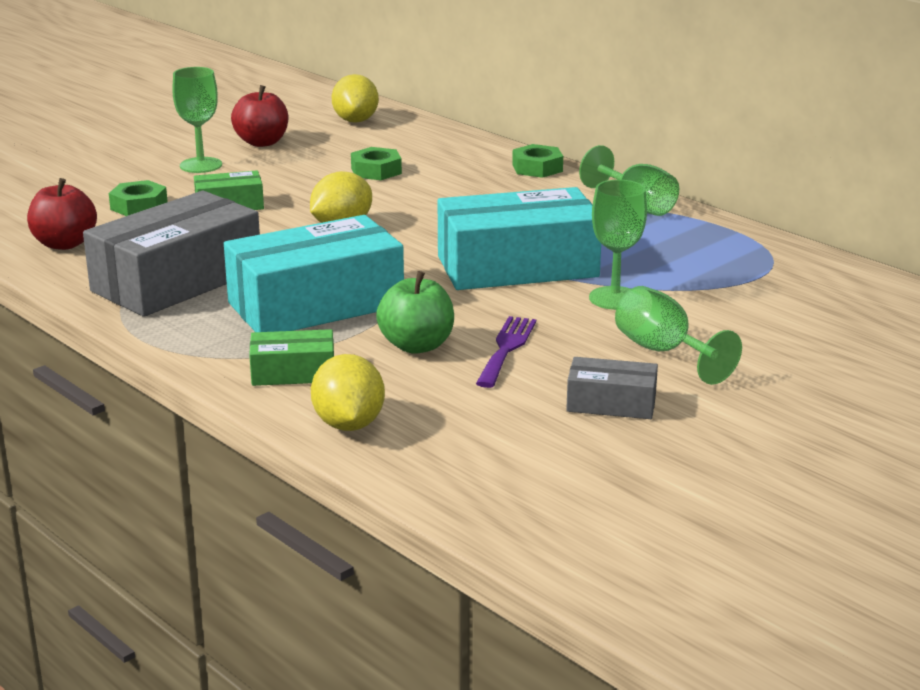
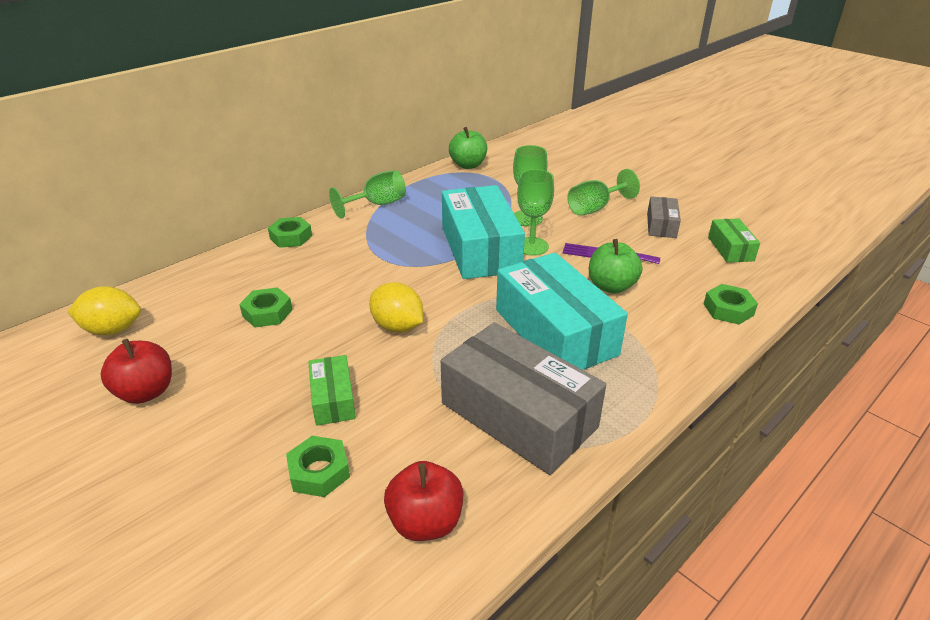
camera: 90 degrees left, 10 degrees up
green goblet [172,67,222,173] -> green goblet moved to [517,169,554,256]
green box [249,329,334,386] -> green box moved to [708,218,760,263]
yellow lemon [311,354,385,431] -> green nut [704,284,758,325]
none -> green apple [449,127,487,169]

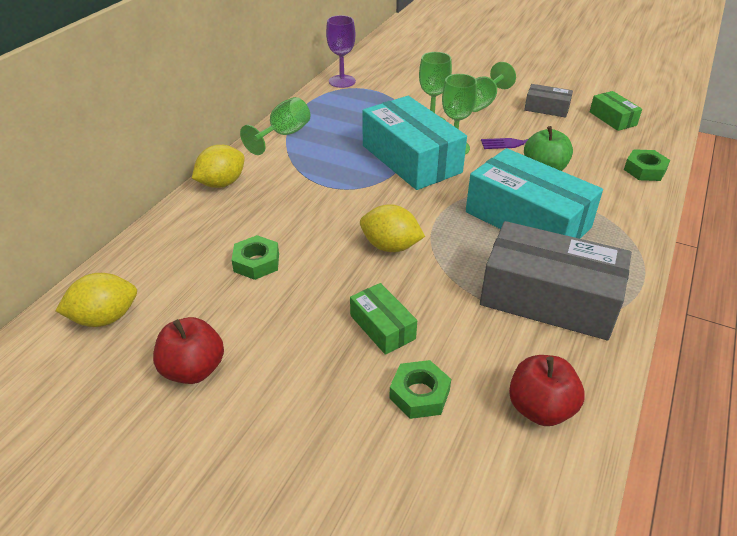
camera: 20 degrees left, 5 degrees up
green nut [268,217,312,248] -> yellow lemon [192,145,245,188]
green apple [449,127,487,169] -> purple goblet [326,15,356,88]
grey box [647,196,681,238] -> grey box turned 60 degrees counterclockwise [524,84,573,118]

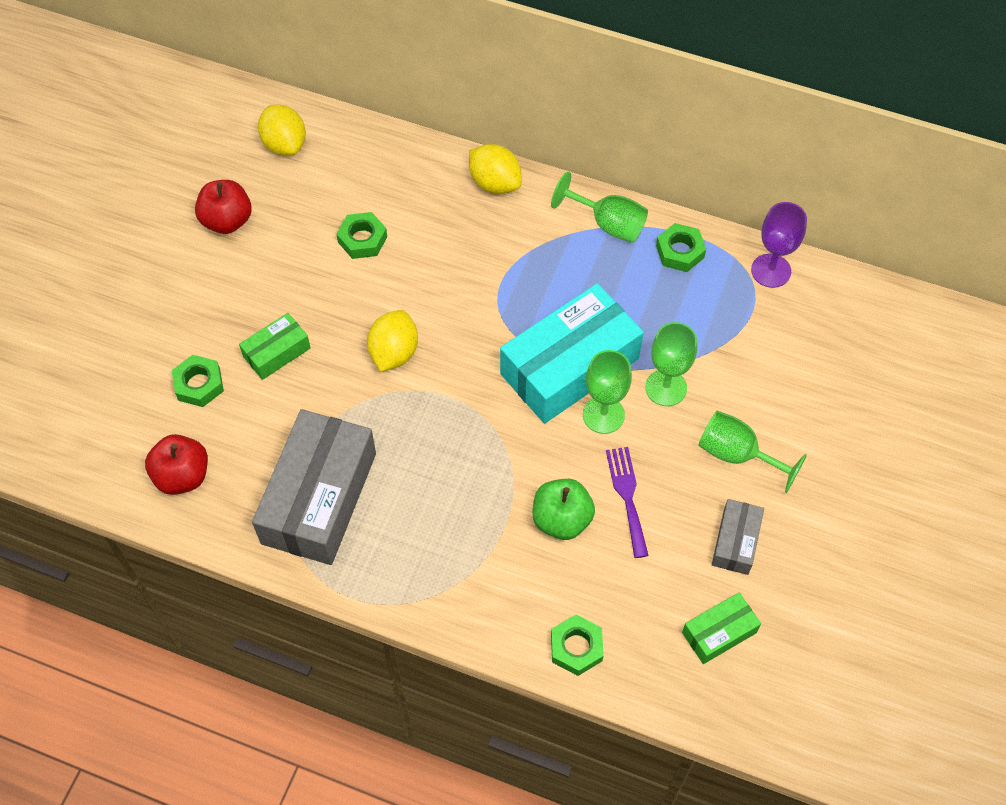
camera: 85 degrees right, 20 degrees up
turquoise box [466,148,603,239] -> none
none -> green nut [656,223,706,272]

